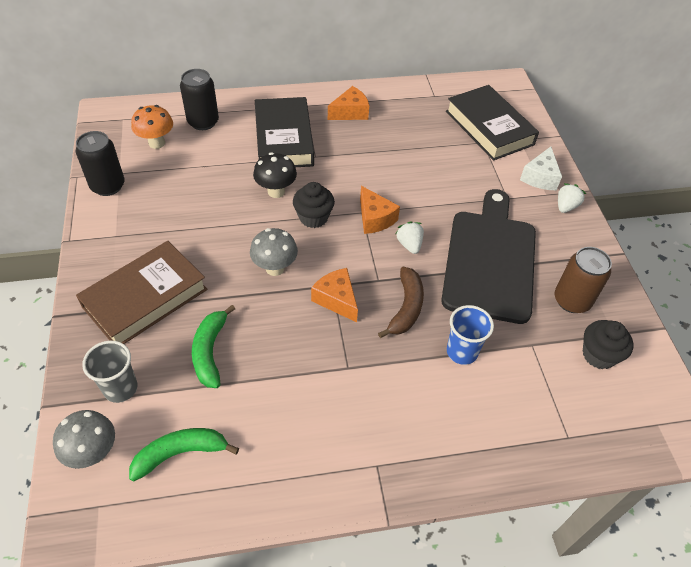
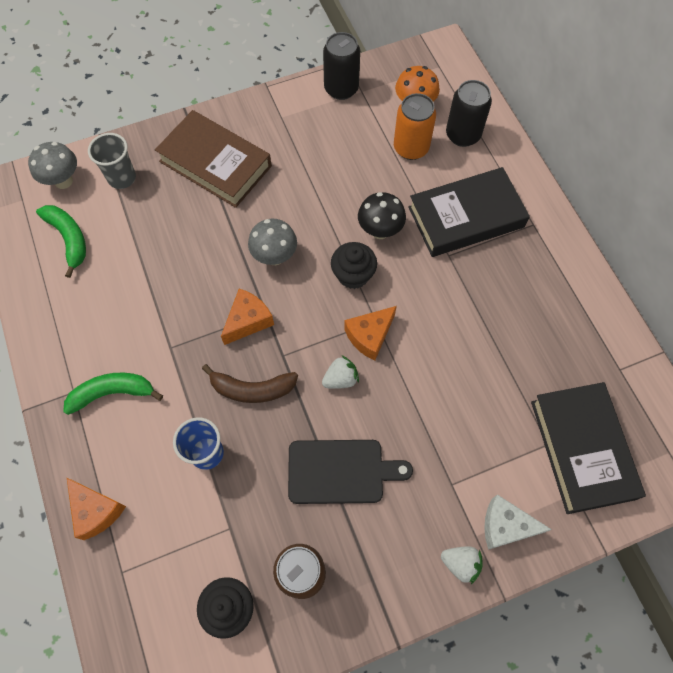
camera: 80 degrees right, 15 degrees up
green banana [192,305,235,388] -> green banana moved to [63,372,163,415]
orange cheese [328,86,369,120] -> orange cheese moved to [67,478,126,540]
black cutting board [441,189,536,324] -> black cutting board [288,440,413,504], size x0.62
black book [446,85,539,161] -> black book turned 60 degrees counterclockwise [531,382,646,514]
none -> orange can [394,93,436,160]

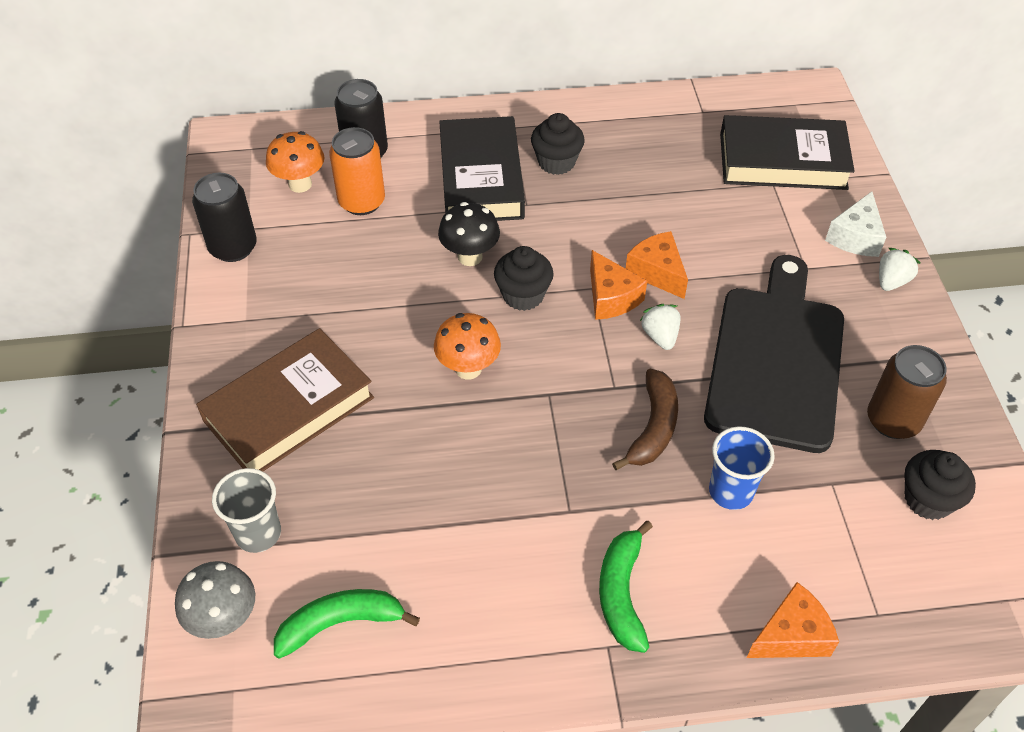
camera: 75 degrees left, 15 degrees down
orange cheese [221,289,274,345] -> orange cheese moved to [626,231,688,299]
grey mushroom [248,219,297,265] -> orange mushroom [434,313,501,380]
black cutting board [288,440,413,504] -> black cutting board [704,255,844,453], size x1.61
none -> black cupcake [531,113,585,175]

